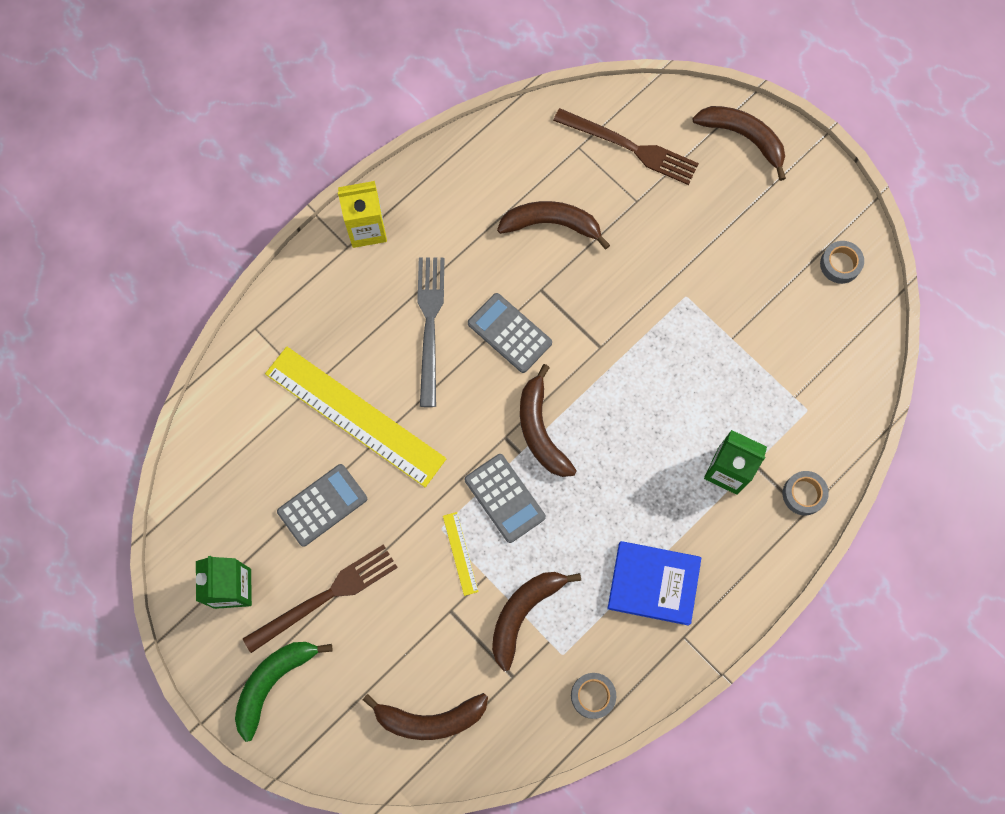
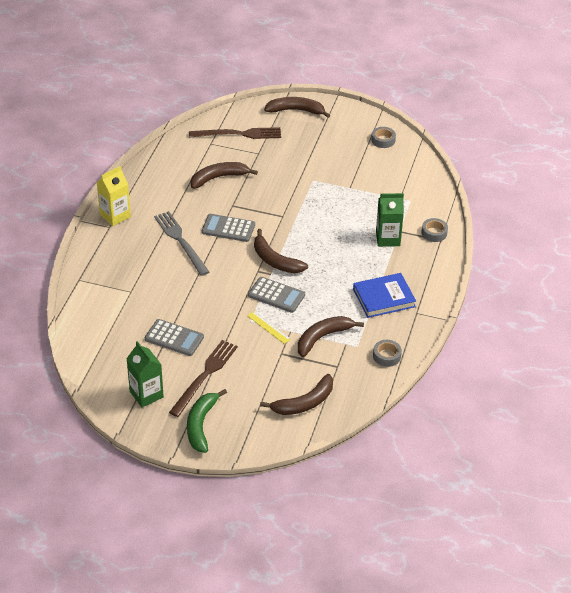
camera: 30 degrees left, 30 degrees down
yellow ruler [265,347,447,487] -> none
grey calculator [277,464,367,547] -> grey calculator turned 90 degrees clockwise [145,319,204,356]
brown banana [492,572,581,671] -> brown banana turned 45 degrees clockwise [298,316,364,357]

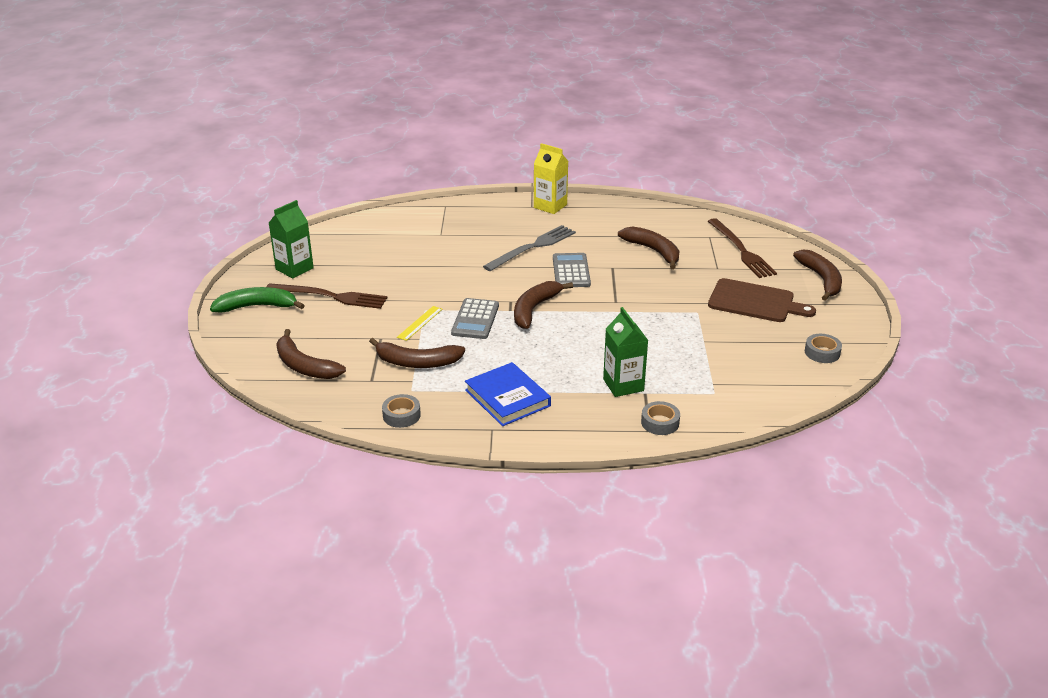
camera: 75 degrees right, 10 degrees down
grey calculator [145,319,204,356] -> none
brown banana [298,316,364,357] -> brown banana turned 150 degrees clockwise [369,338,465,368]
none -> brown cutting board [708,278,816,322]

